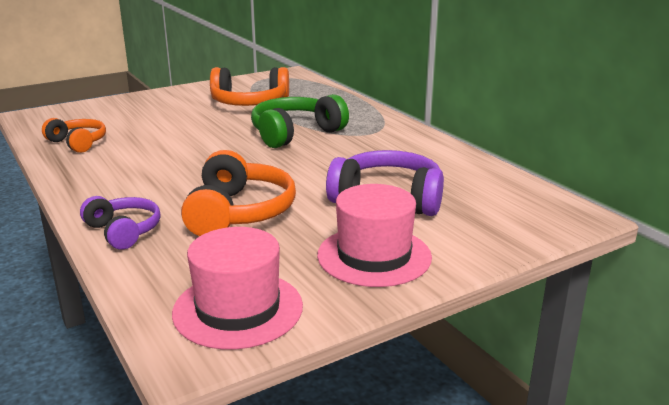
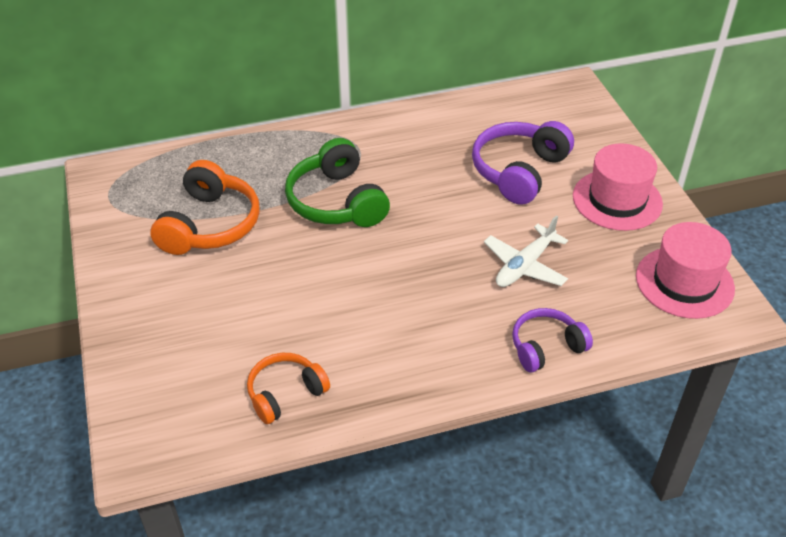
camera: 75 degrees left, 20 degrees up
orange headphones [181,150,296,236] -> white plane [484,215,568,287]

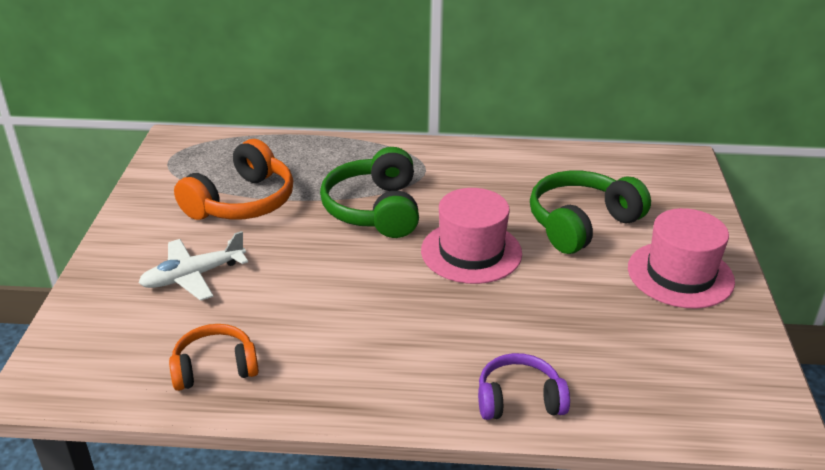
camera: 20 degrees right, 10 degrees down
purple headphones [472,121,574,205] -> green headphones [530,170,651,254]
white plane [484,215,568,287] -> white plane moved to [138,231,248,301]
pink hat [636,222,735,319] -> pink hat moved to [421,188,522,284]

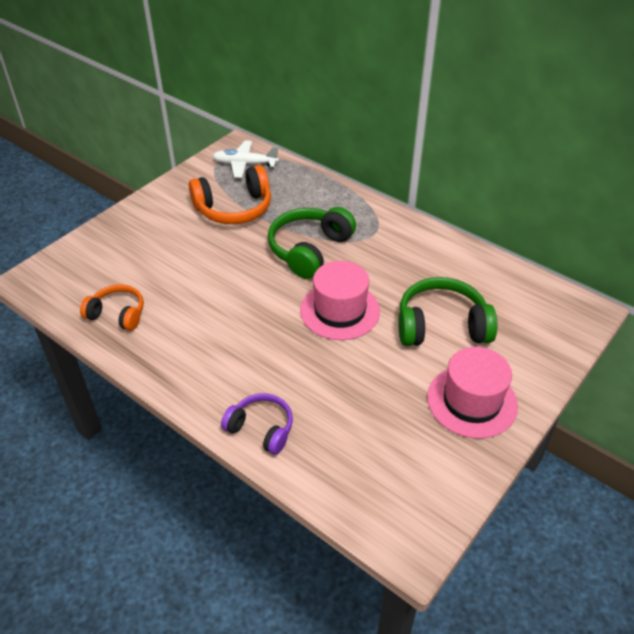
camera: 35 degrees right, 10 degrees up
white plane [138,231,248,301] -> white plane moved to [213,140,279,178]

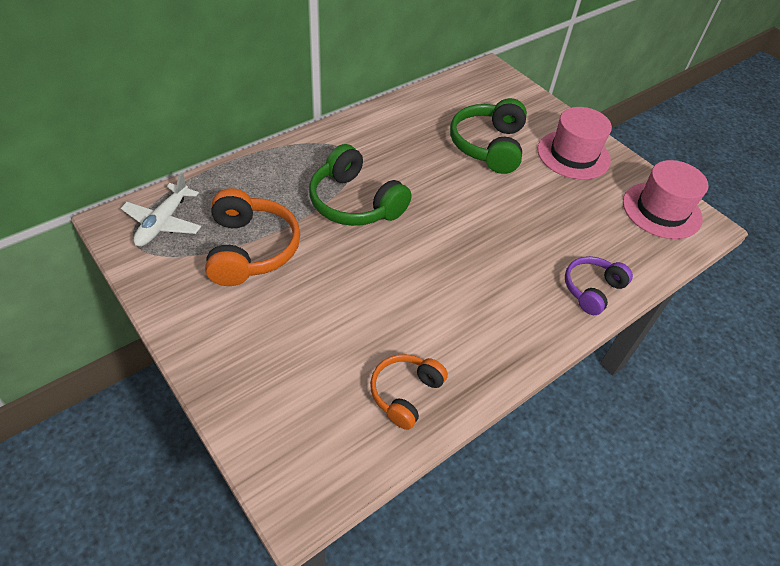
camera: 80 degrees left, 5 degrees up
pink hat [300,261,380,340] -> pink hat moved to [623,160,708,239]

